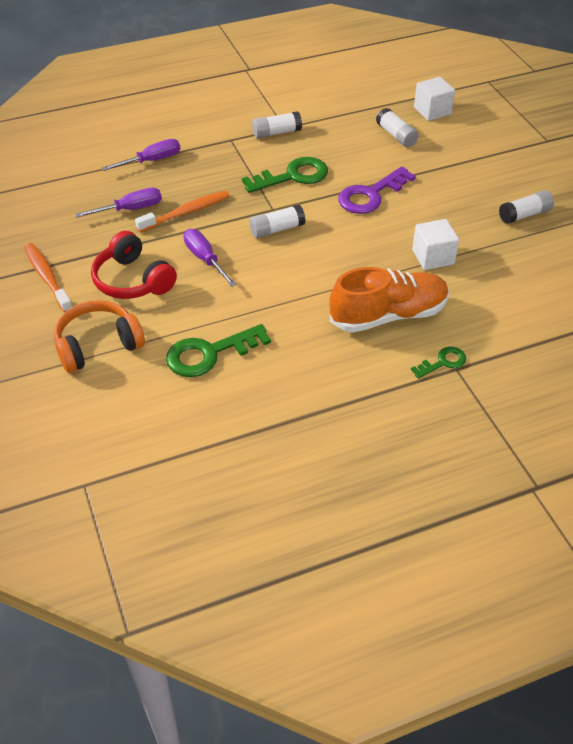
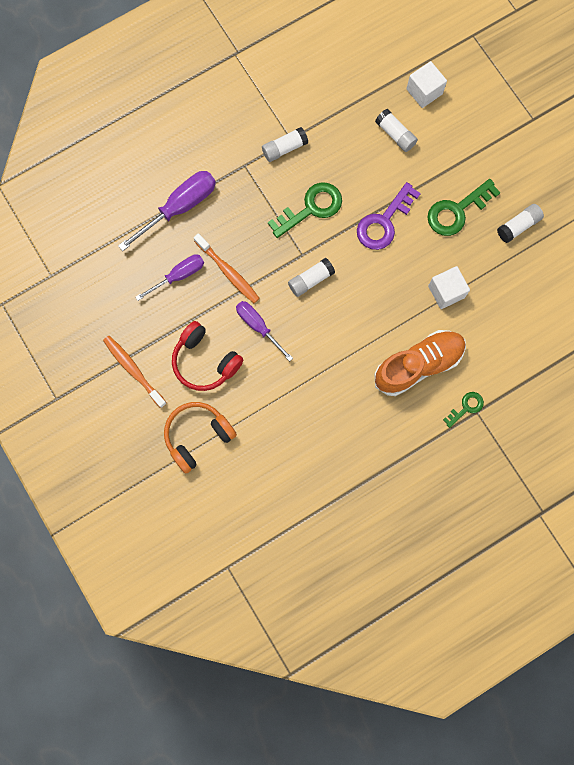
camera: 10 degrees left, 30 degrees up
purple screwdriver [102,139,180,171] -> purple screwdriver [118,171,216,251], size x1.54
orange toothbrush [135,190,230,232] -> orange toothbrush turned 90 degrees clockwise [194,233,260,303]
green key [166,324,271,377] -> green key moved to [427,179,500,236]

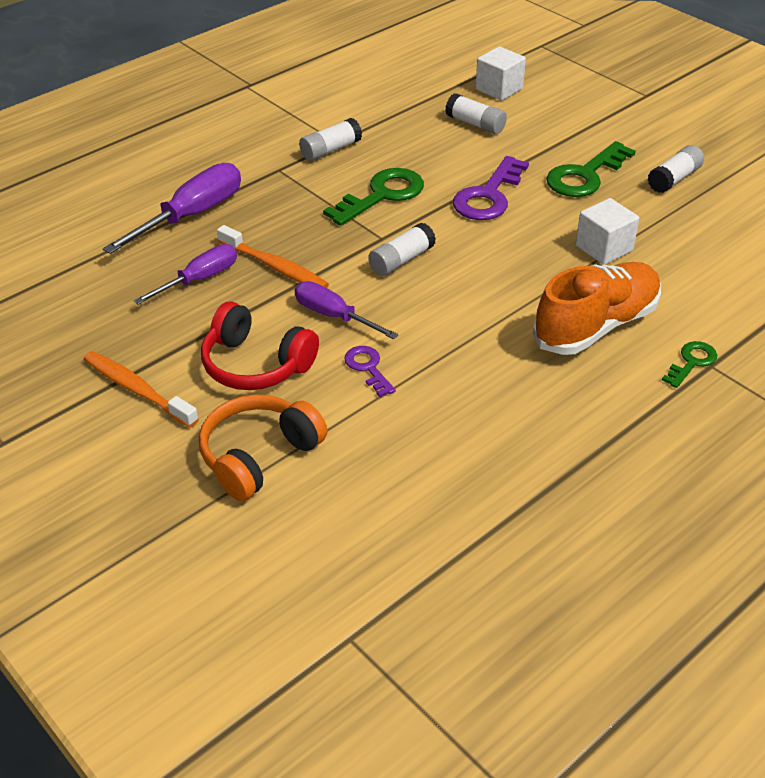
camera: 10 degrees left, 35 degrees down
none -> purple key [344,346,396,397]

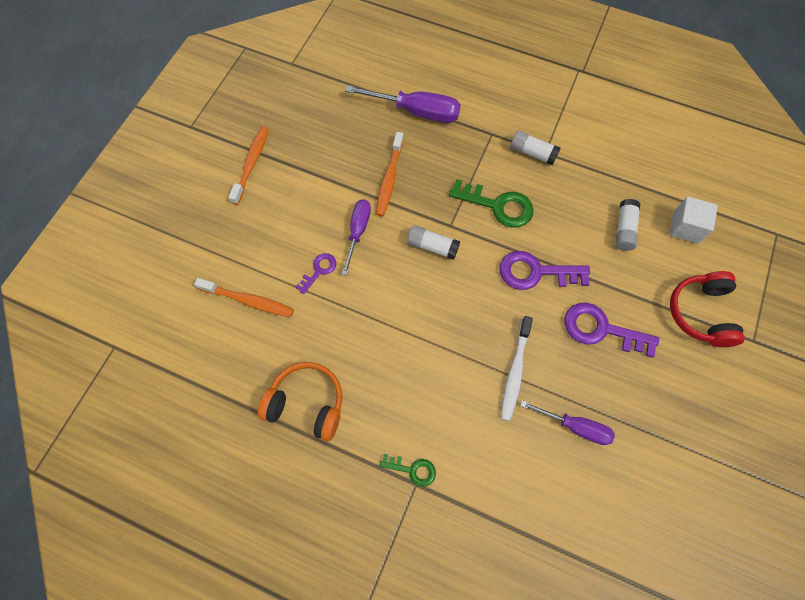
camera: 65 degrees right, 25 degrees up
purple screwdriver [133,244,237,305] -> purple screwdriver moved to [520,400,615,445]
orange headphones [199,394,328,501] -> orange headphones moved to [258,362,343,441]
red headphones [201,302,319,390] -> red headphones moved to [670,271,745,347]
orange shoe [533,262,661,355] -> none
green key [546,141,636,197] -> purple key [565,303,659,358]
white cube [576,198,639,265] -> white toothbrush [501,316,533,421]
white glue stick [647,145,704,193] -> none
none -> orange toothbrush [194,278,294,317]

